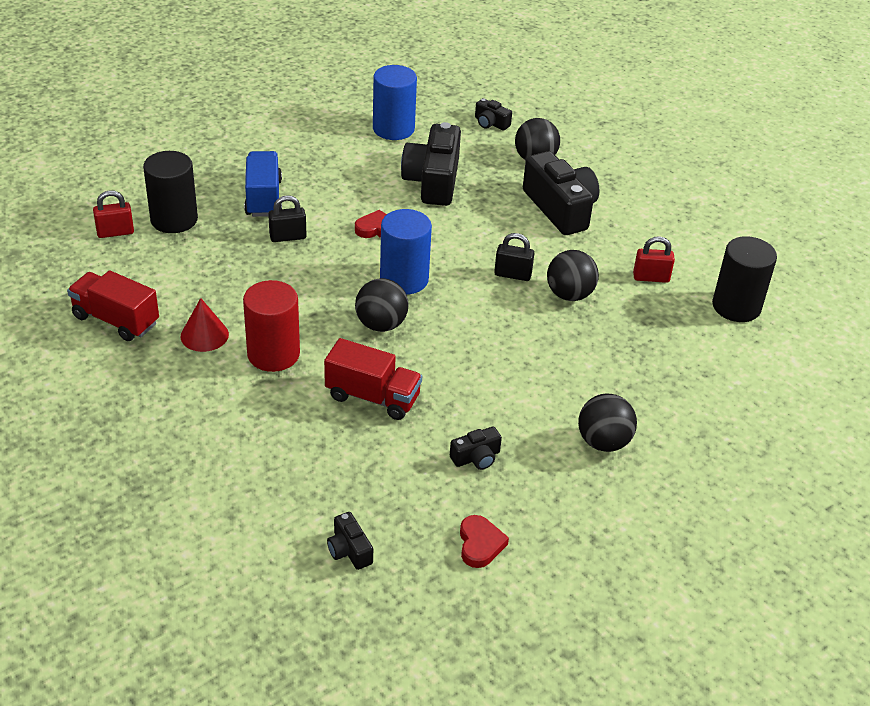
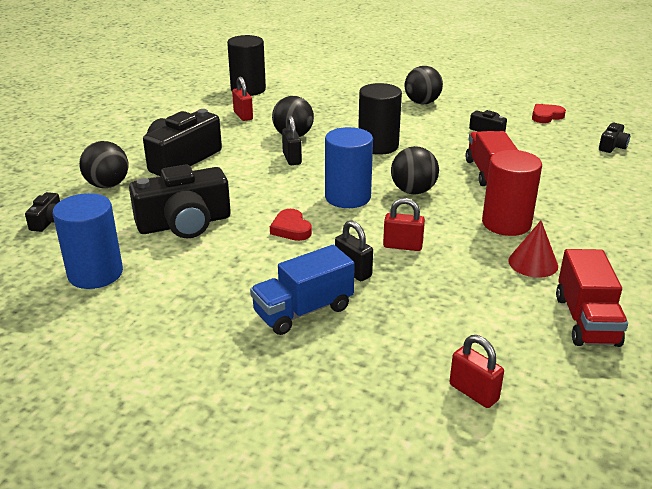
camera: 115 degrees left, 10 degrees down
black cylinder [143,151,198,233] -> black cylinder moved to [358,83,402,155]
none -> red padlock [383,198,425,251]

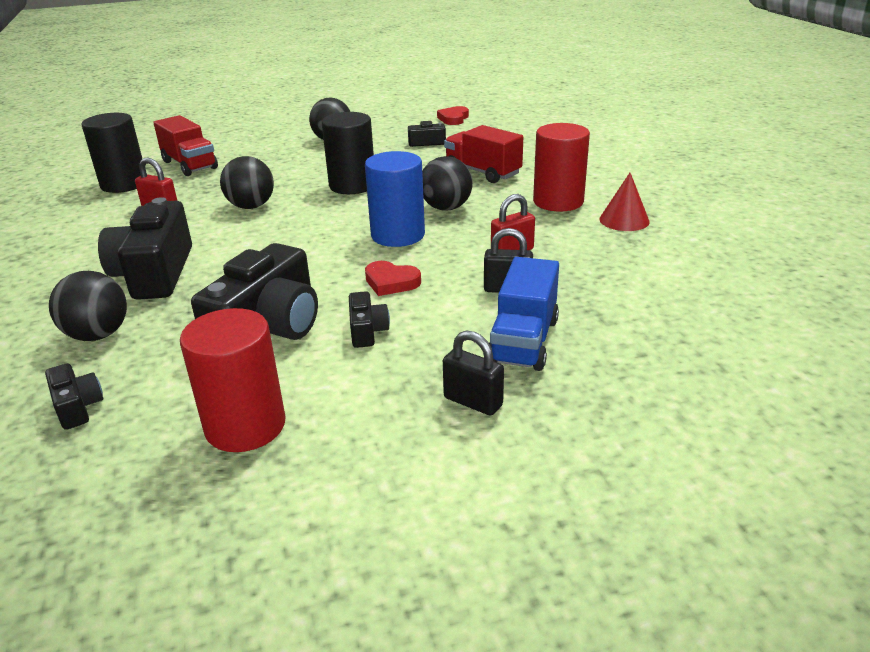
camera: 40 degrees left, 0 degrees up
blue cylinder [53,193,123,289] -> red cylinder [180,308,286,452]
black padlock [282,116,302,165] -> black padlock moved to [443,330,504,415]
red padlock [449,335,504,408] -> none
red truck [556,249,628,347] -> red truck moved to [153,115,218,176]
black camera [599,123,630,153] -> black camera moved to [349,291,390,348]

